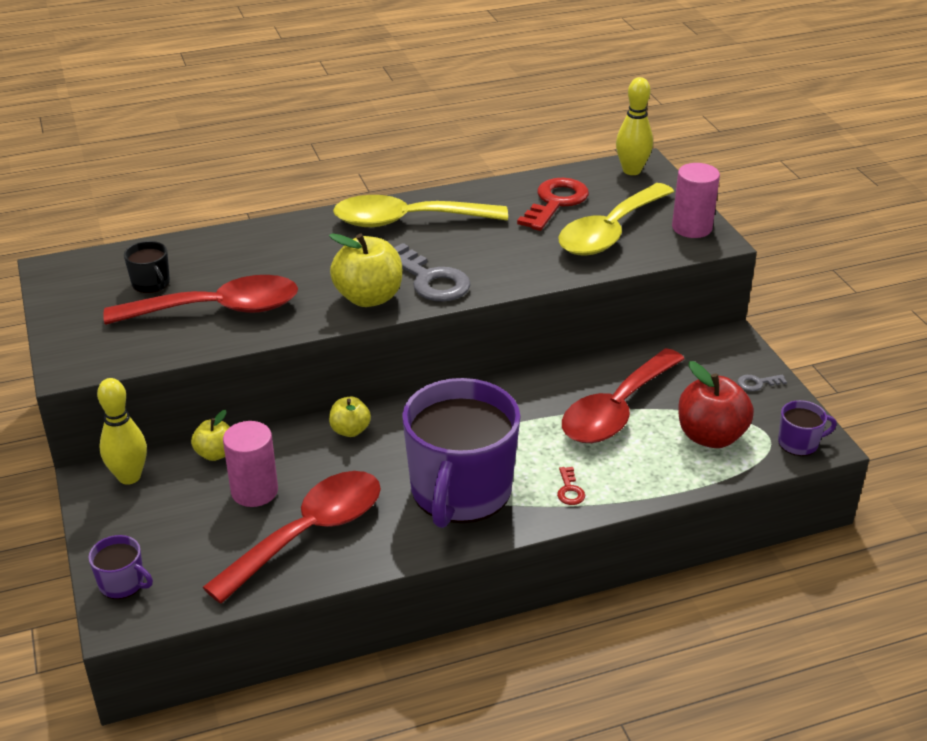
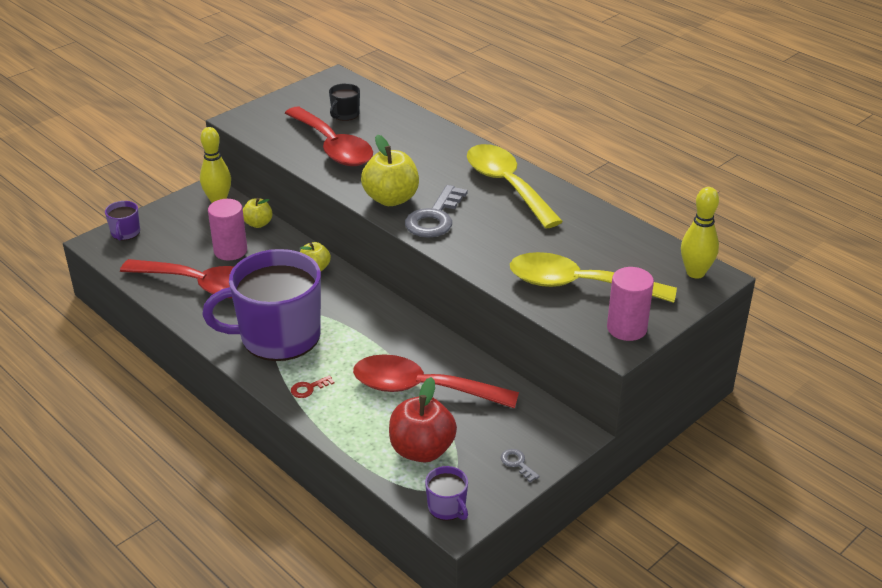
camera: 65 degrees right, 0 degrees up
red key [517,178,589,231] -> none

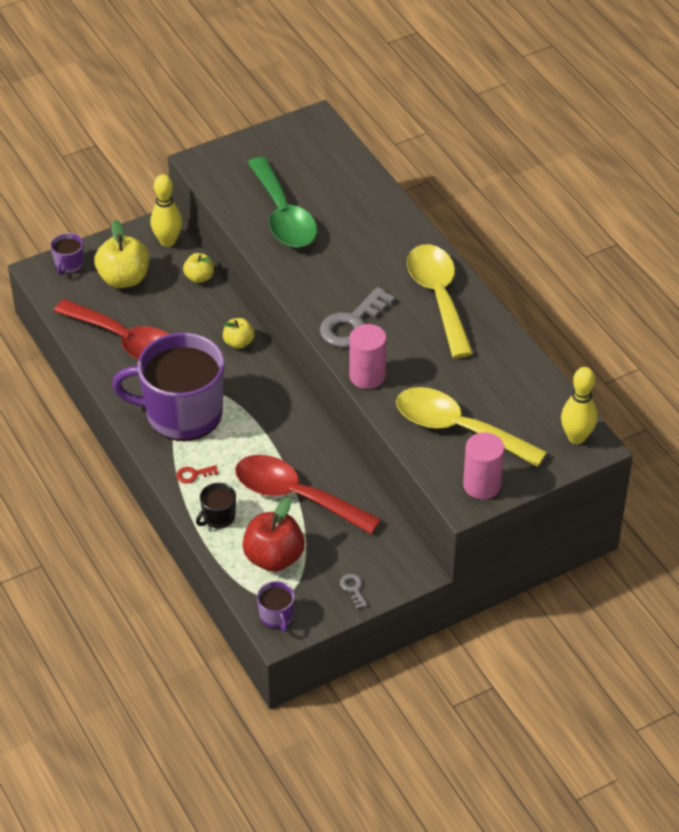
camera: 15 degrees right, 10 degrees up
pink cylinder [208,199,247,261] -> pink cylinder moved to [349,324,387,389]
red spoon [285,107,373,166] -> green spoon [247,157,317,248]
black mug [329,83,360,121] -> black mug moved to [196,483,236,528]
yellow apple [361,134,419,206] -> yellow apple moved to [94,220,149,288]

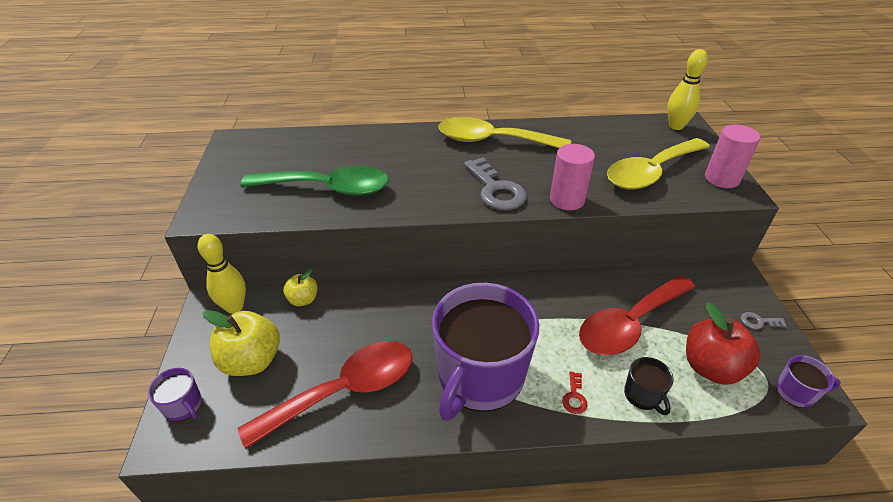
camera: 65 degrees left, 5 degrees down
yellow apple [223,318,255,349] -> none

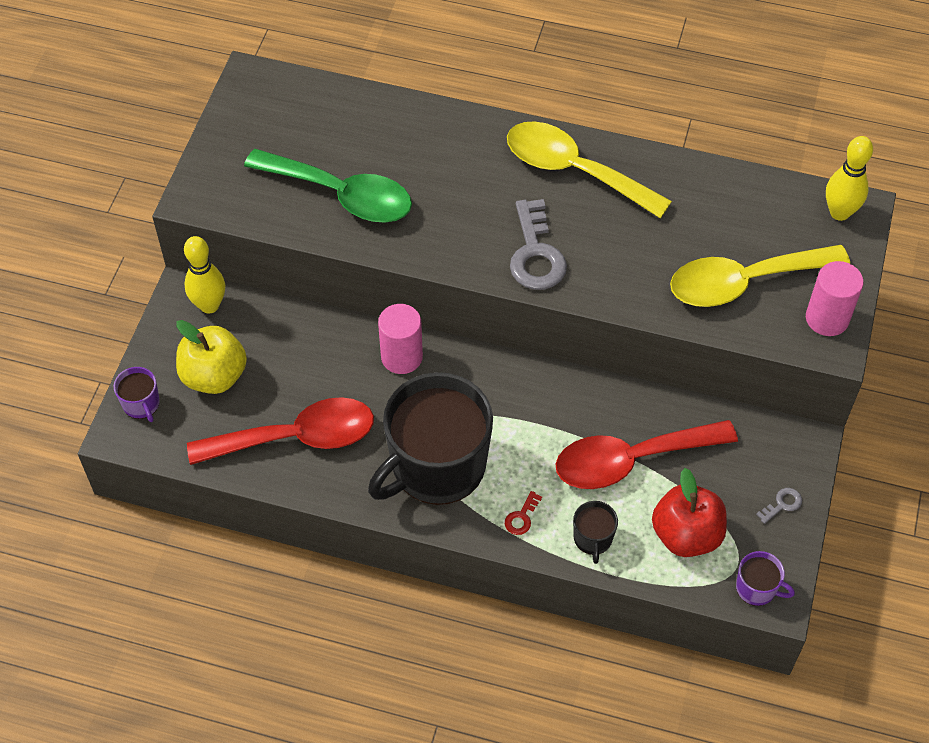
camera: 20 degrees right, 15 degrees up
yellow apple [283,269,318,306] -> none
purple mug [432,283,540,421] -> black mug [368,372,493,505]
pink cylinder [550,144,595,210] -> pink cylinder moved to [378,304,423,374]
grey key [741,312,787,329] -> grey key turned 120 degrees clockwise [756,488,802,524]

